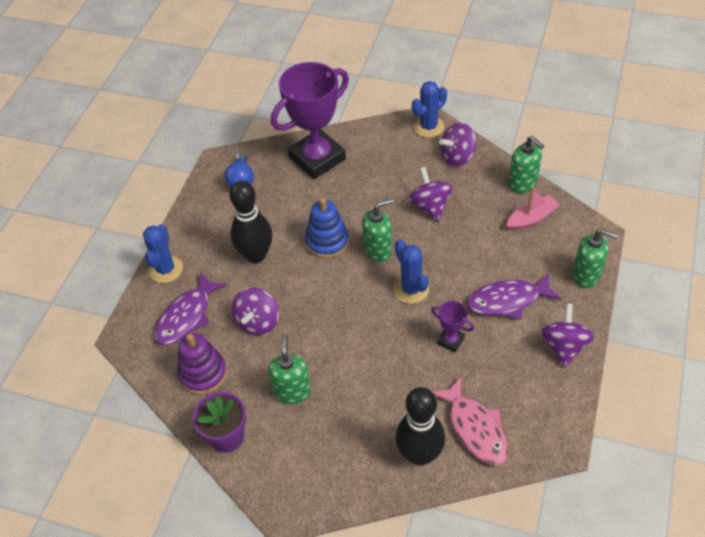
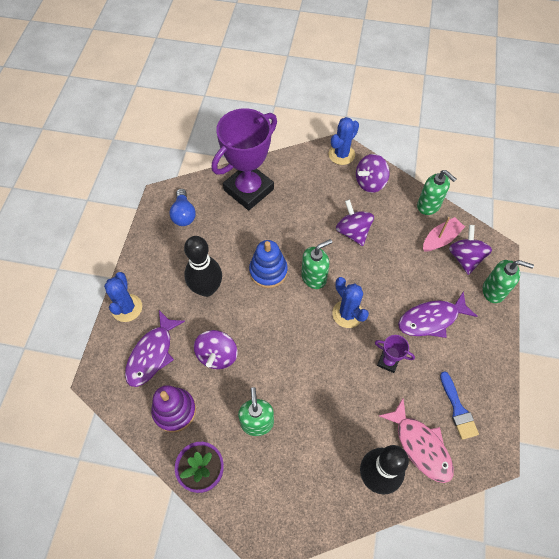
camera: 10 degrees left, 10 degrees up
purple spinning top [541,303,594,367] -> purple spinning top moved to [449,225,492,275]
none -> blue brush [440,371,479,440]

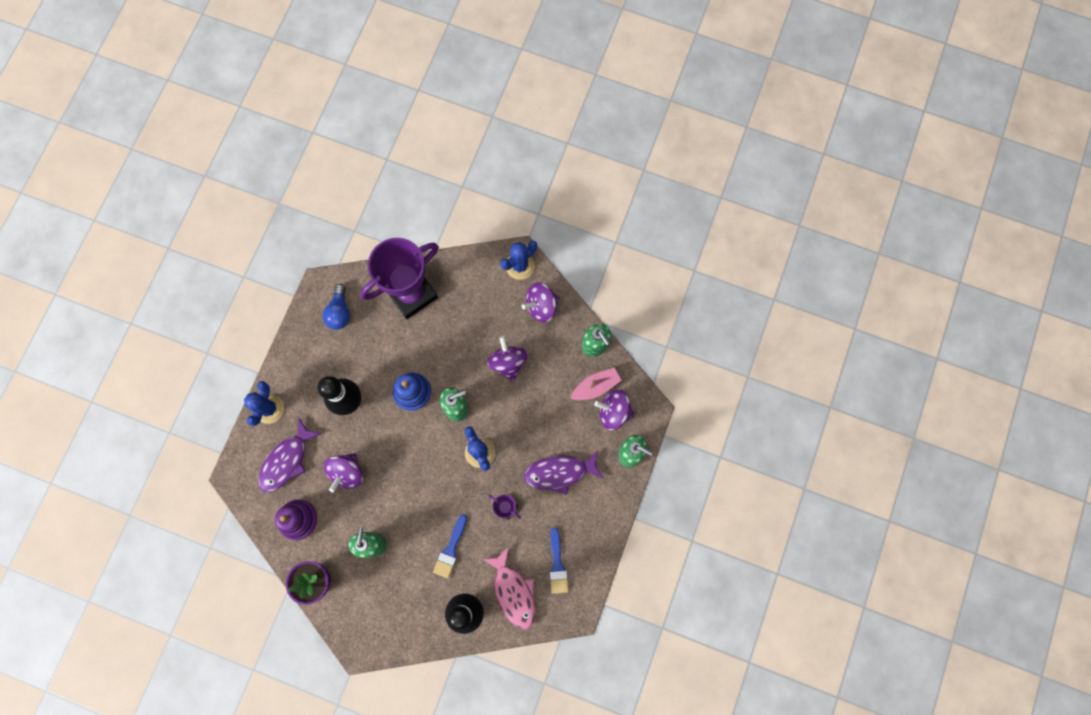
camera: 10 degrees right, 15 degrees up
purple spinning top [449,225,492,275] -> purple spinning top turned 90 degrees counterclockwise [594,389,634,430]
none -> blue brush [433,514,467,578]

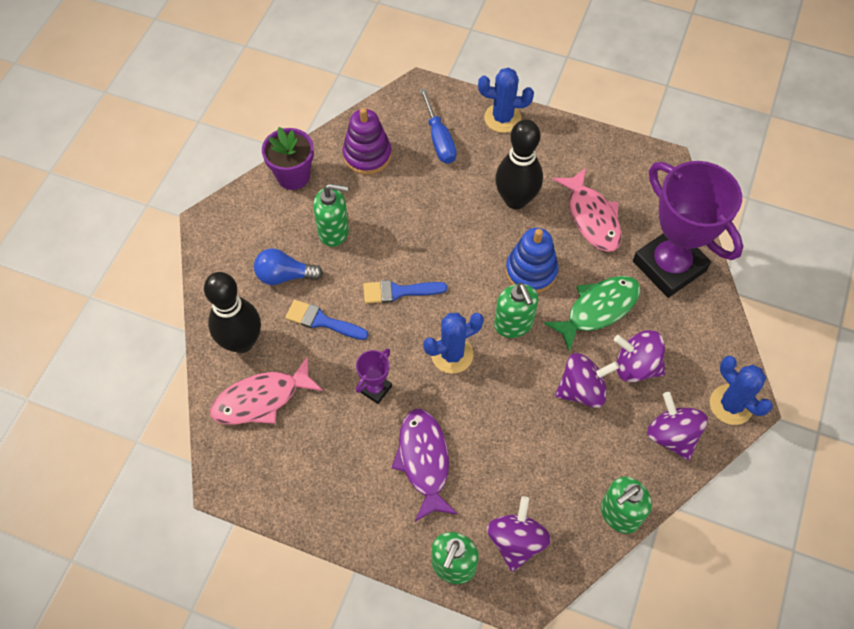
camera: 90 degrees right, 15 degrees down
purple fish [258,418,321,492] -> blue screwdriver [420,88,457,164]
blue light bulb [322,284,350,330] -> blue light bulb moved to [254,248,323,285]
purple spinning top [324,453,363,492] -> purple spinning top moved to [614,330,665,382]
blue brush [549,527,569,594] -> blue brush moved to [363,280,448,304]
pink boat [570,368,621,400] -> none
none -> green fish [544,276,640,352]
none -> pink fish [553,168,621,252]

